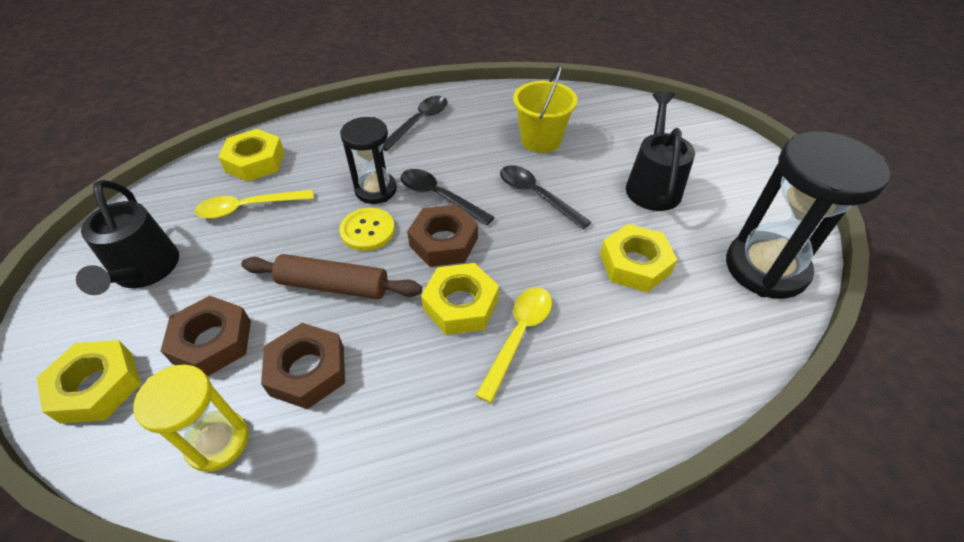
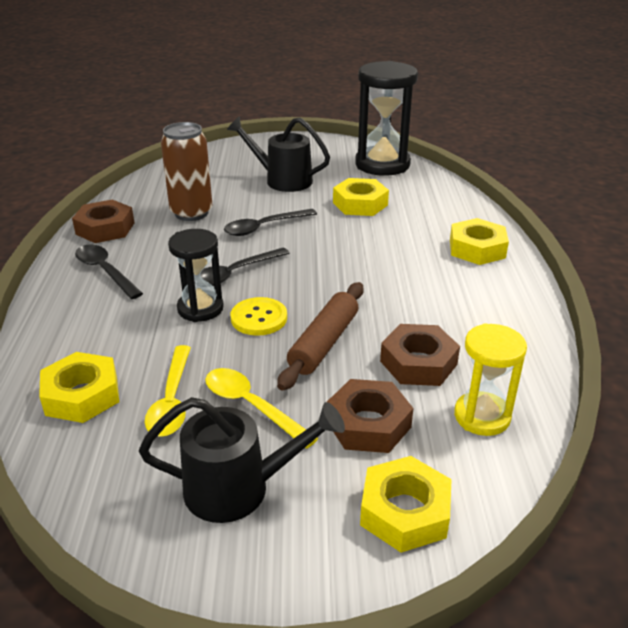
camera: 75 degrees left, 15 degrees down
brown nut [407,205,478,267] -> brown nut moved to [72,200,134,243]
yellow nut [421,263,499,335] -> yellow nut moved to [450,218,509,265]
yellow spoon [476,287,552,403] -> yellow spoon moved to [205,368,318,449]
yellow bucket [513,65,578,153] -> brown can [161,122,212,221]

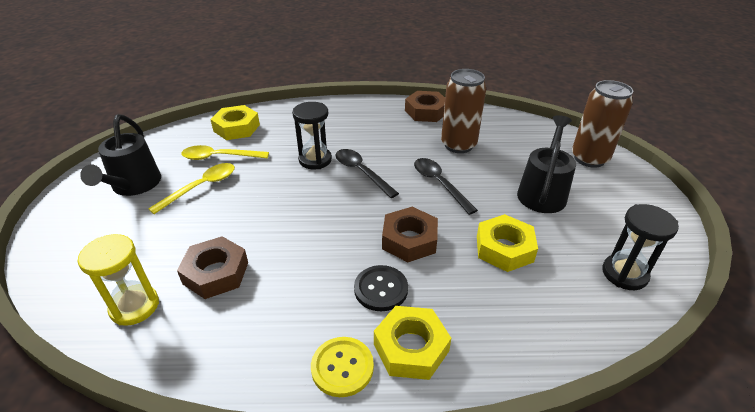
camera: 90 degrees right, 5 degrees up
black spoon [75,244,143,299] -> none
yellow button [231,297,287,336] -> yellow button moved to [311,337,374,397]
brown rolling pin [277,282,364,391] -> none
brown nut [327,379,413,453] -> brown nut moved to [382,207,438,262]
black hourglass [355,61,418,176] -> black hourglass [602,204,679,290], size x0.60
yellow nut [360,456,452,552] -> none
none -> black button [354,265,408,311]
none -> brown can [572,80,633,168]

